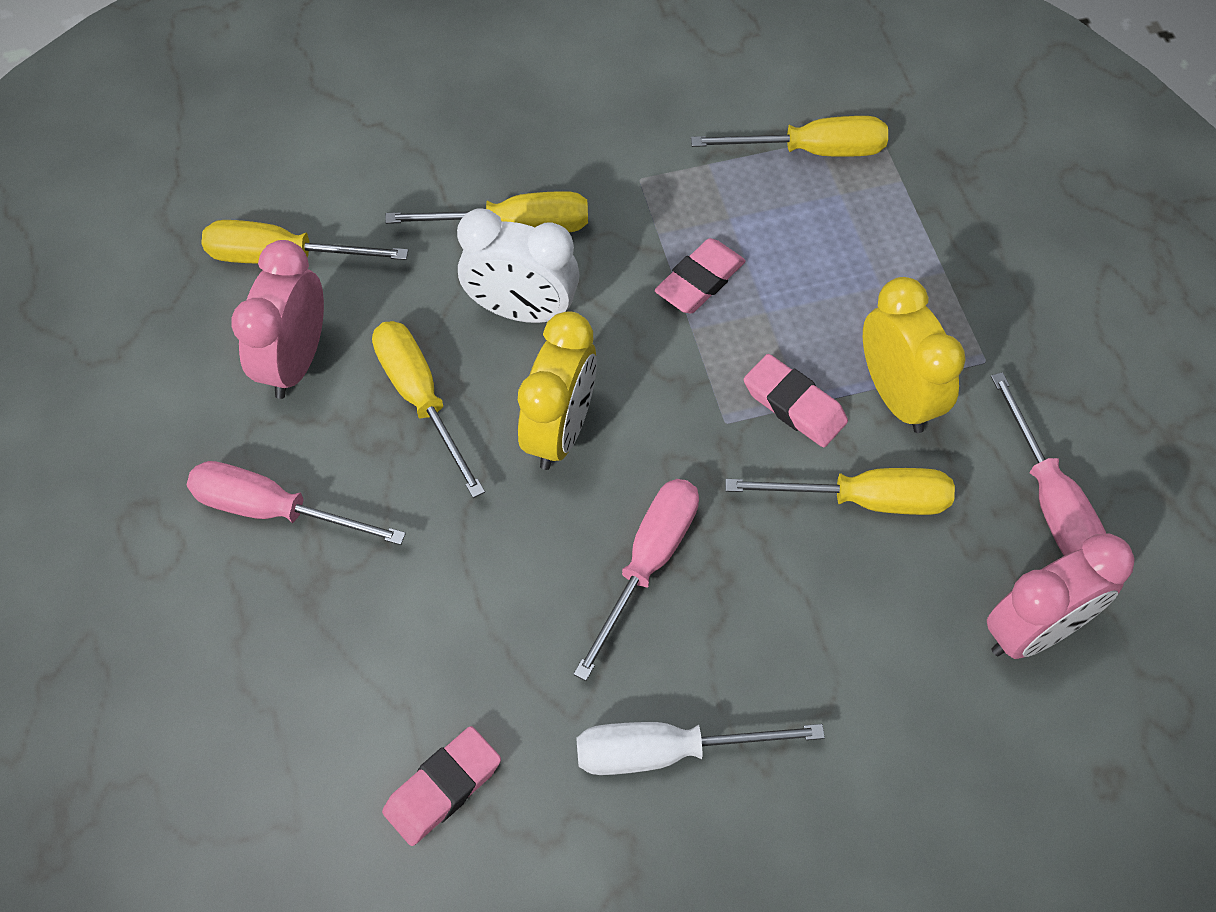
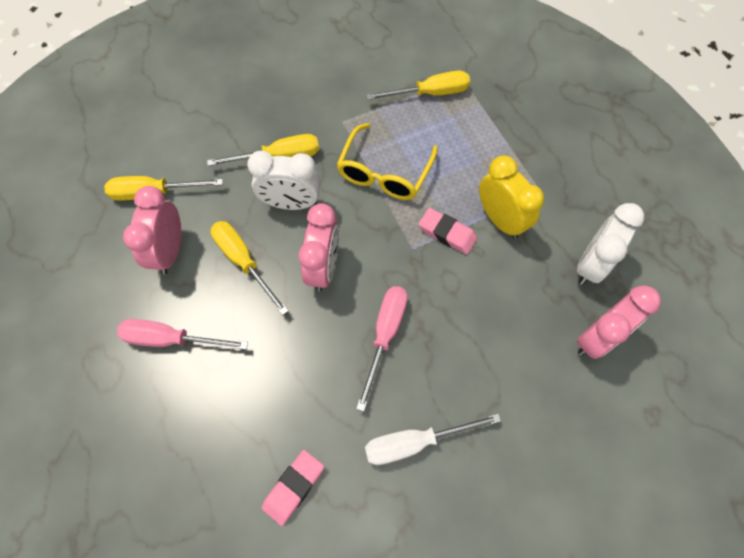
camera: 10 degrees left, 5 degrees up
yellow clock [518,311,597,470] -> pink clock [299,203,339,292]
pink eraser [655,238,745,313] -> yellow glasses [337,123,438,200]
yellow screwdriver [725,468,955,515] -> none
pink screwdriver [991,372,1107,556] -> white clock [577,203,644,285]

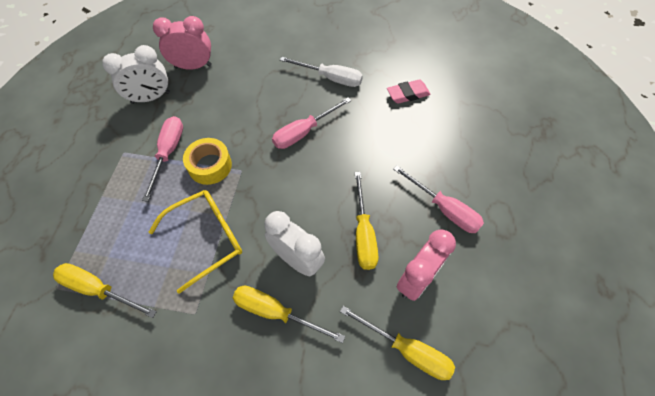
camera: 145 degrees left, 5 degrees down
pink clock [299,203,339,292] -> none
pink eraser [419,208,477,254] -> yellow tape [183,138,232,185]
yellow clock [479,156,544,239] -> pink screwdriver [142,116,183,202]

